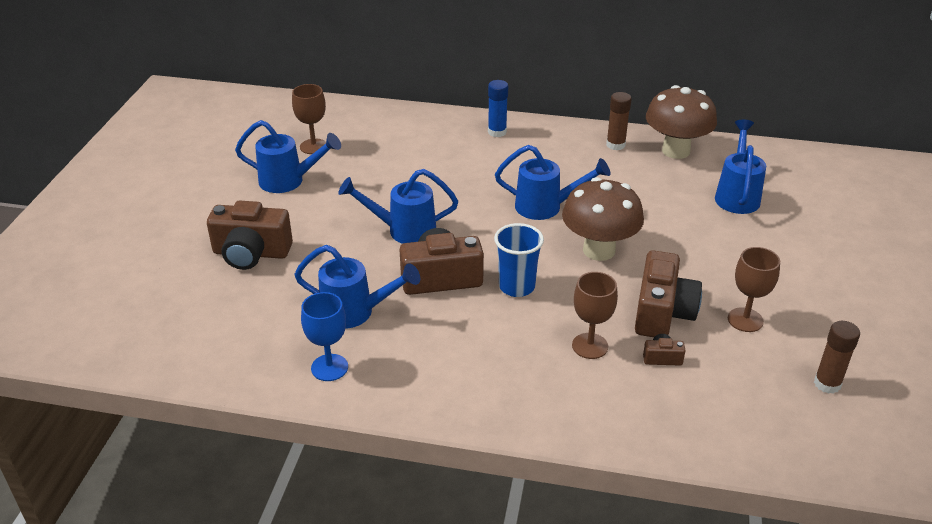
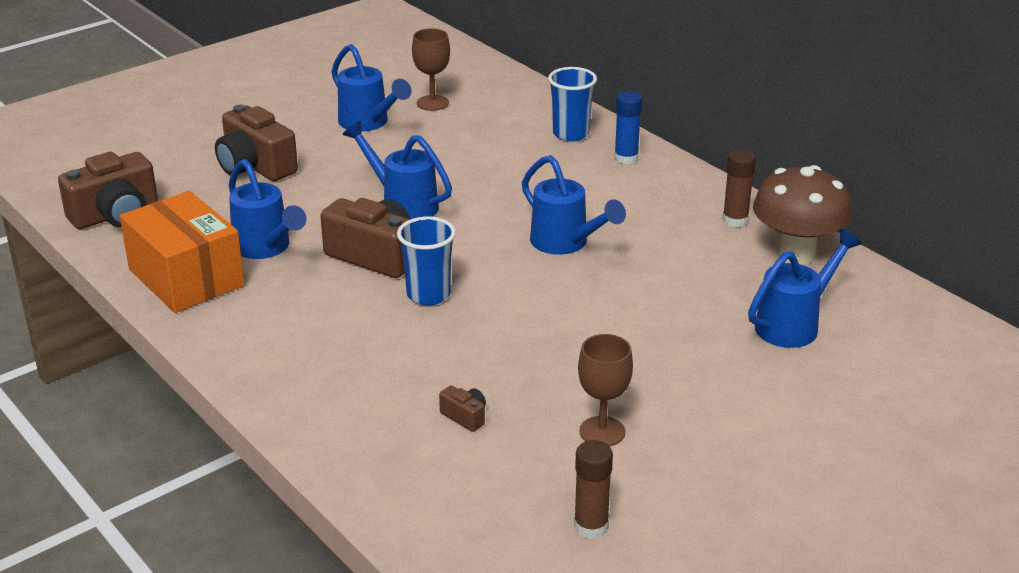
camera: 40 degrees right, 5 degrees down
blue goblet [301,292,348,381] -> orange box [120,191,245,313]
brown mushroom [562,177,644,261] -> none
brown goblet [572,272,618,359] -> none
brown camera [635,250,702,337] -> brown camera moved to [58,152,158,229]
none -> blue cup [548,67,597,141]

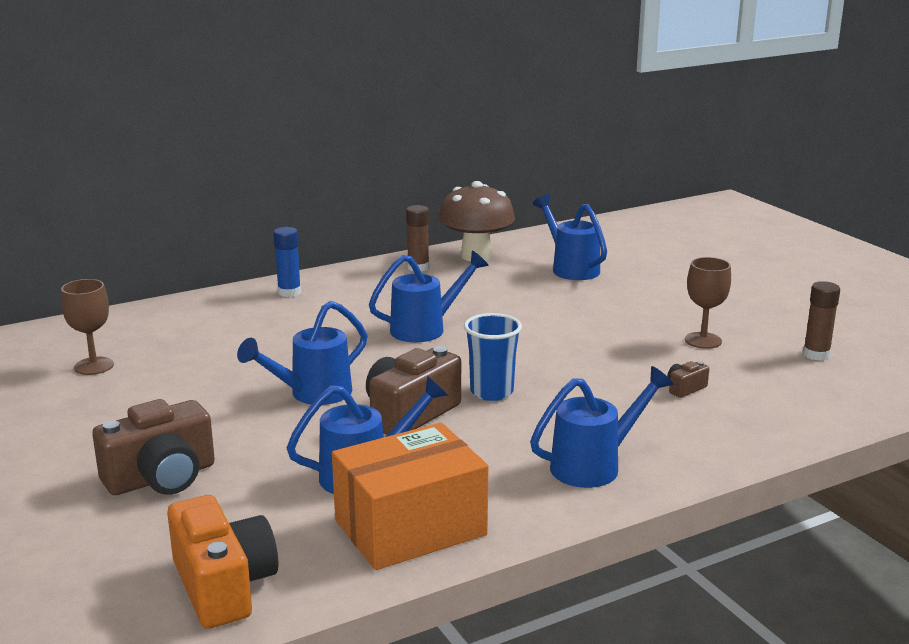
camera: 80 degrees left, 10 degrees down
brown camera [58,152,158,229] -> orange camera [167,495,278,629]
blue watering can [331,44,412,132] -> blue watering can moved to [530,366,673,488]
blue cup [548,67,597,141] -> none

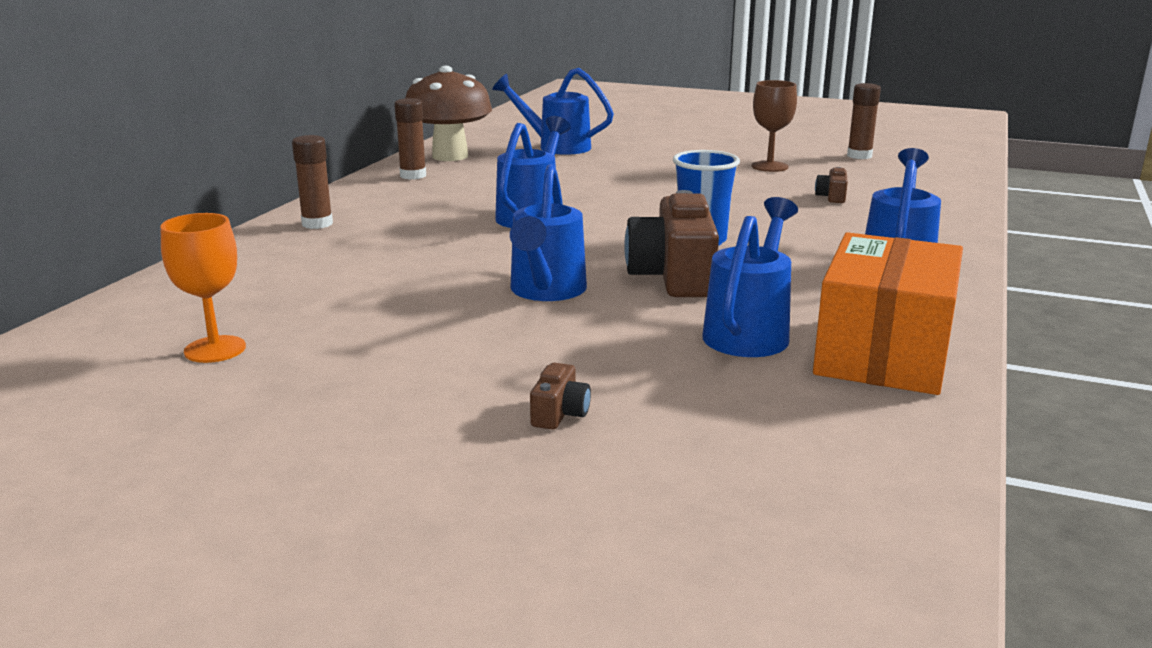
camera: 40 degrees left, 0 degrees up
brown goblet [61,279,114,375] -> orange goblet [161,213,246,363]
brown camera [92,399,215,495] -> brown camera [530,363,591,430], size x0.44
orange camera [167,495,278,629] -> none
blue glue stick [273,227,301,297] -> brown glue stick [292,135,333,229]

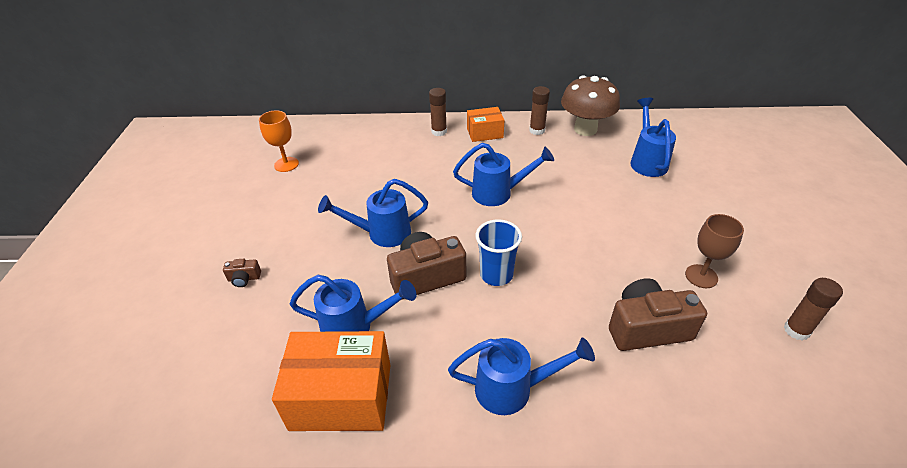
camera: 70 degrees right, 20 degrees up
brown camera [815,167,848,203] -> brown camera [609,278,707,351], size x2.26
none -> orange box [467,107,504,142]

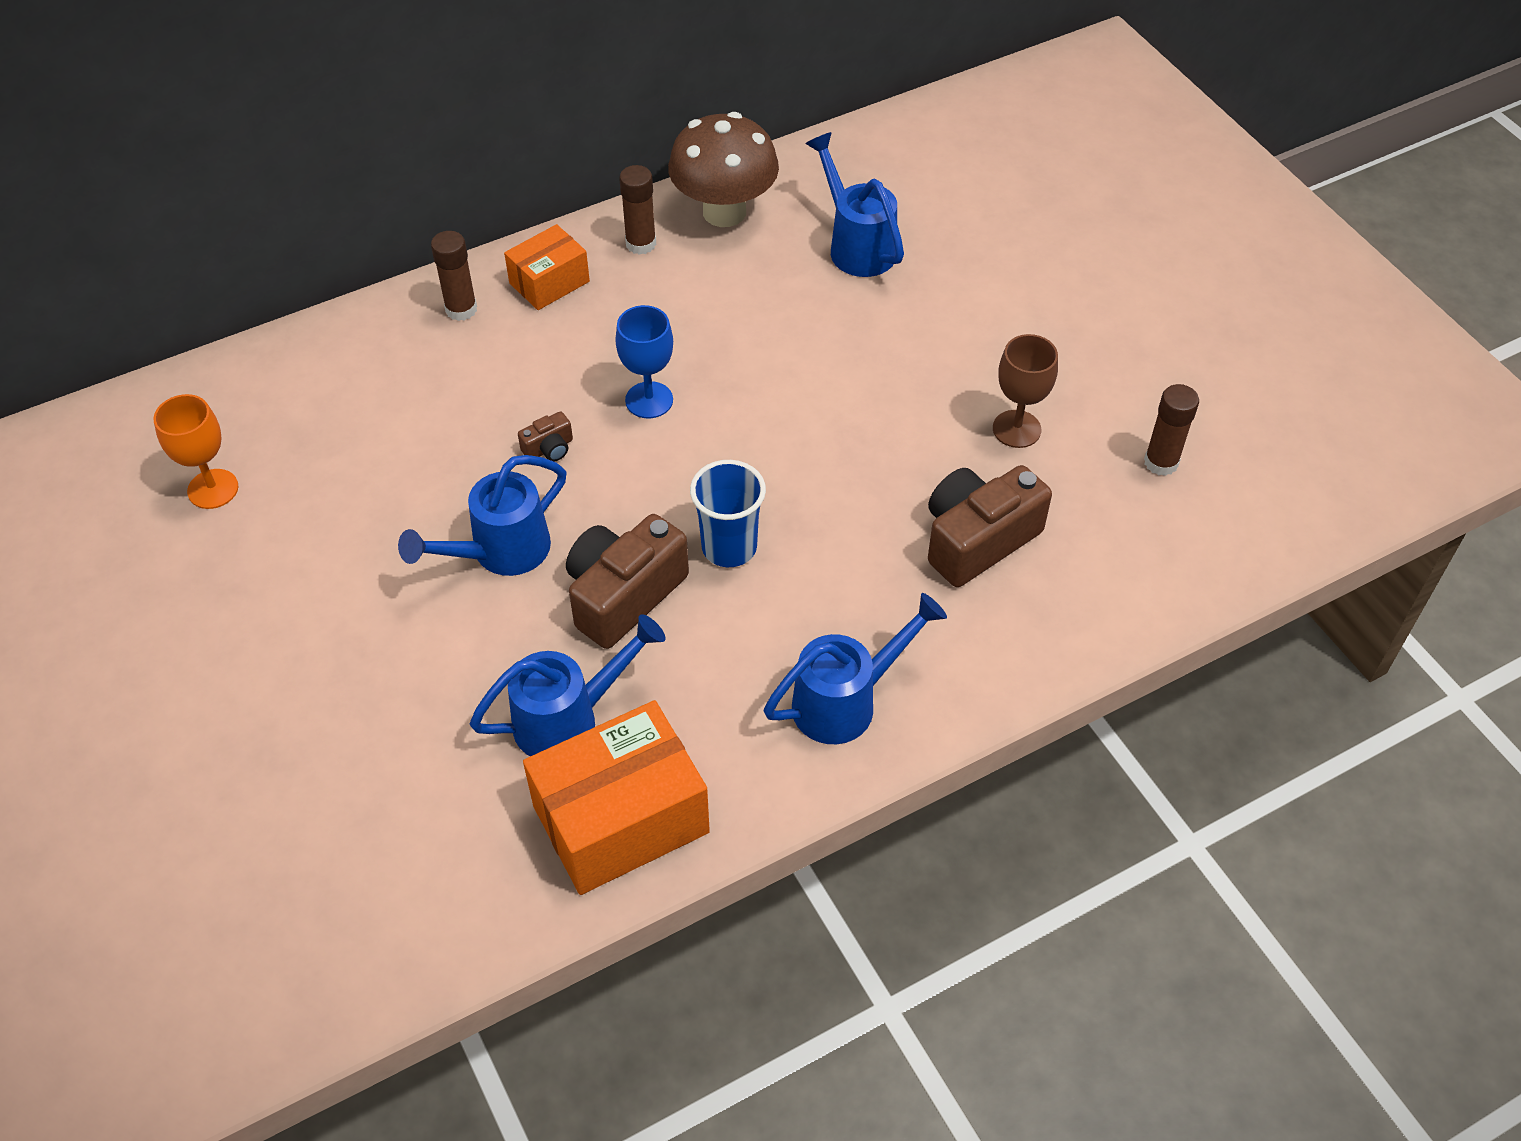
camera: 30 degrees left, 10 degrees up
brown camera [223,259,261,287] -> brown camera moved to [518,411,573,462]
blue watering can [453,143,554,206] -> blue goblet [615,305,673,418]

